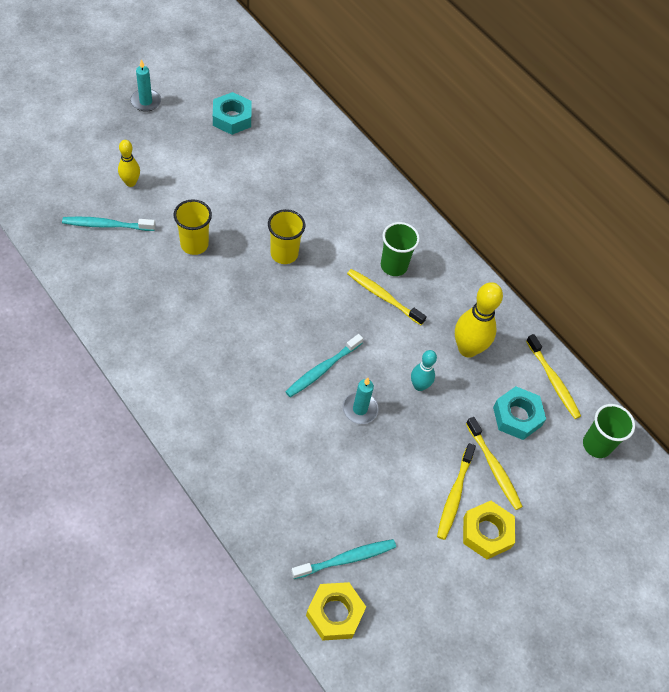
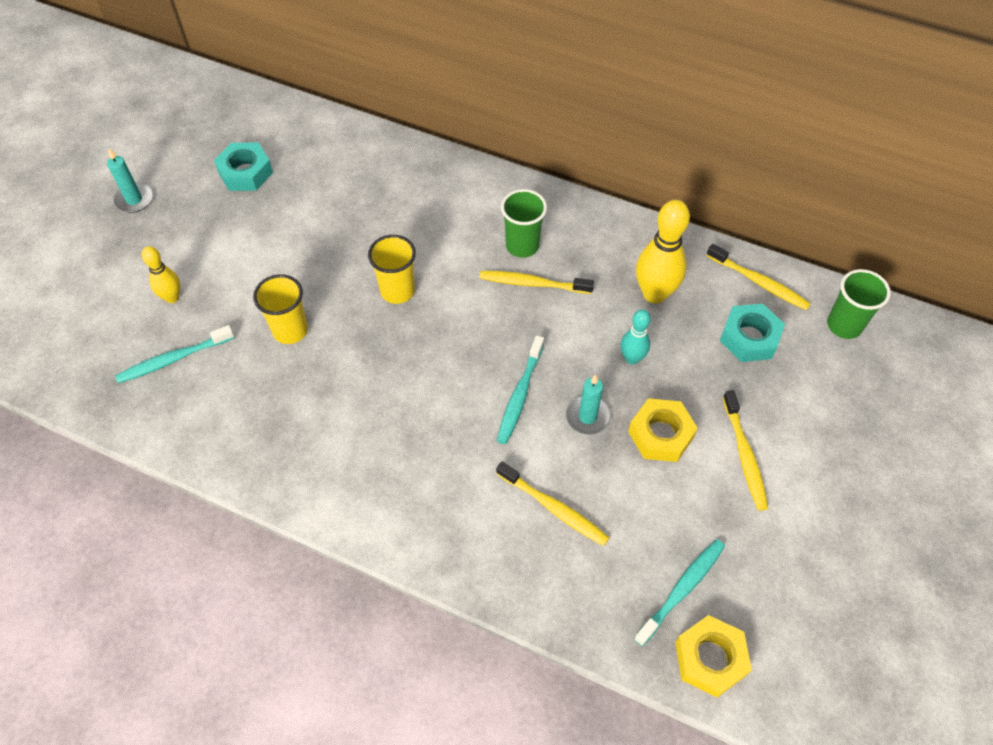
camera: 20 degrees left, 0 degrees up
yellow nut [463,501,515,559] -> yellow nut moved to [628,398,698,462]
yellow toothbrush [466,417,523,510] -> yellow toothbrush moved to [496,461,609,546]

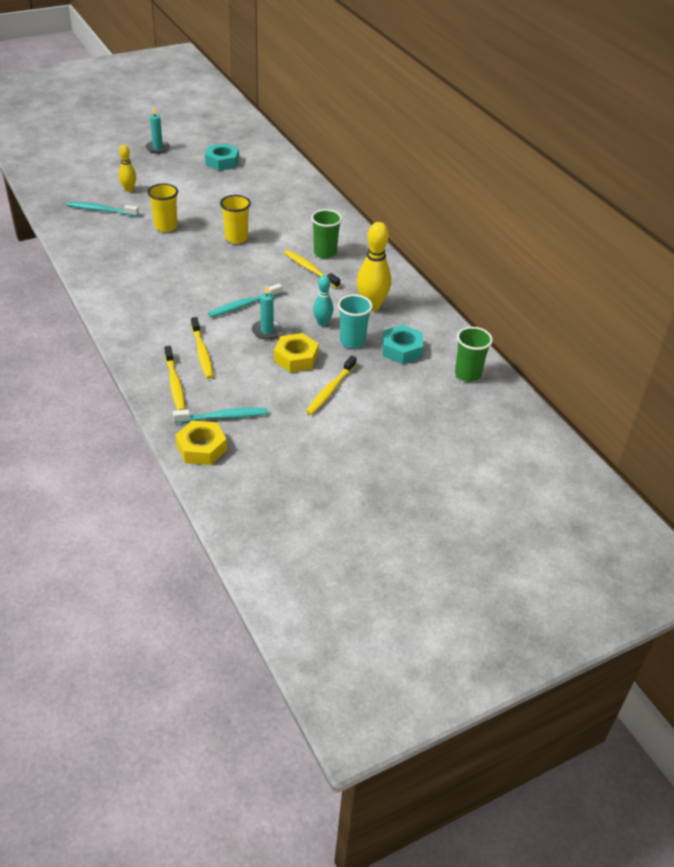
camera: 35 degrees right, 15 degrees down
yellow toothbrush [706,244,811,310] -> yellow toothbrush moved to [164,346,185,410]
none -> turquoise cup [338,294,373,348]

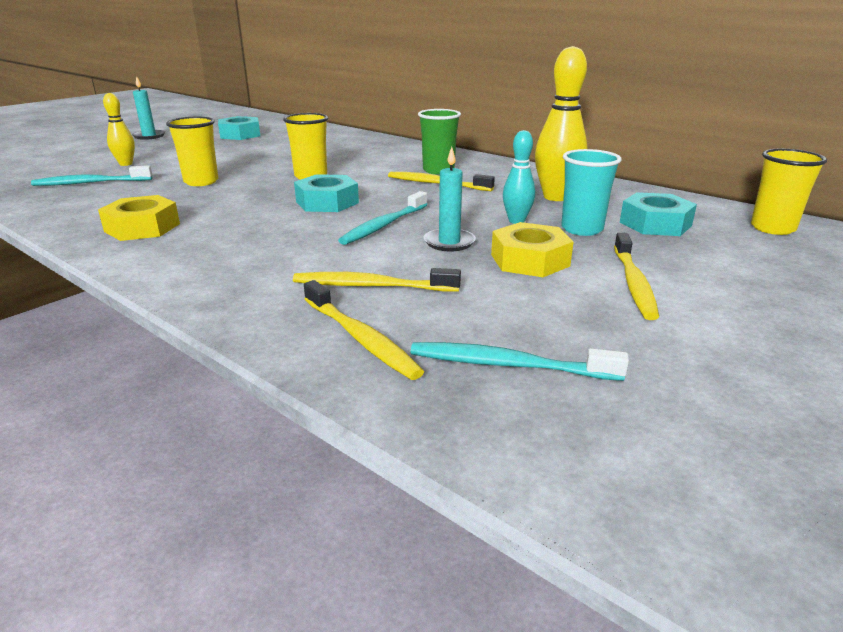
camera: 20 degrees left, 15 degrees down
turquoise toothbrush [173,408,268,423] -> turquoise toothbrush turned 135 degrees counterclockwise [410,342,629,381]
yellow nut [175,420,227,465] -> yellow nut moved to [98,195,180,241]
yellow toothbrush [191,317,213,379] -> yellow toothbrush turned 135 degrees clockwise [293,268,461,292]
green cup [455,327,493,382] -> yellow cup [751,149,827,235]
none -> turquoise nut [294,174,359,212]

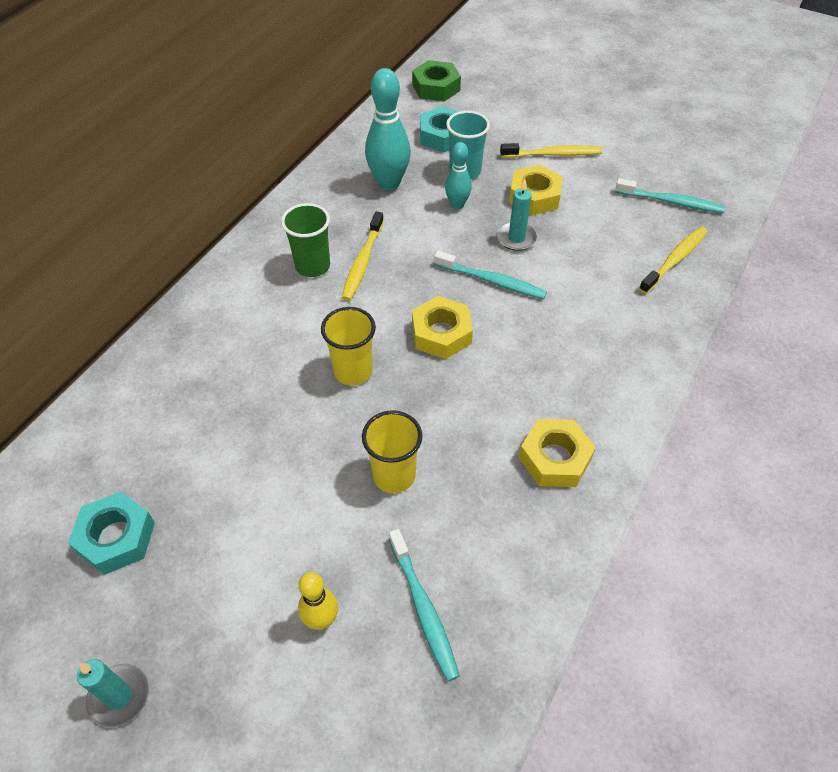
camera: 100 degrees left, 25 degrees up
yellow toothbrush [293,268,461,292] -> none
turquoise nut [294,174,359,212] -> yellow nut [412,296,473,359]
turquoise toothbrush [410,342,629,381] -> turquoise toothbrush turned 75 degrees counterclockwise [615,178,725,213]
yellow bowling pin [535,46,588,201] -> turquoise bowling pin [365,68,411,190]
yellow cup [751,149,827,235] -> green nut [412,60,461,102]

